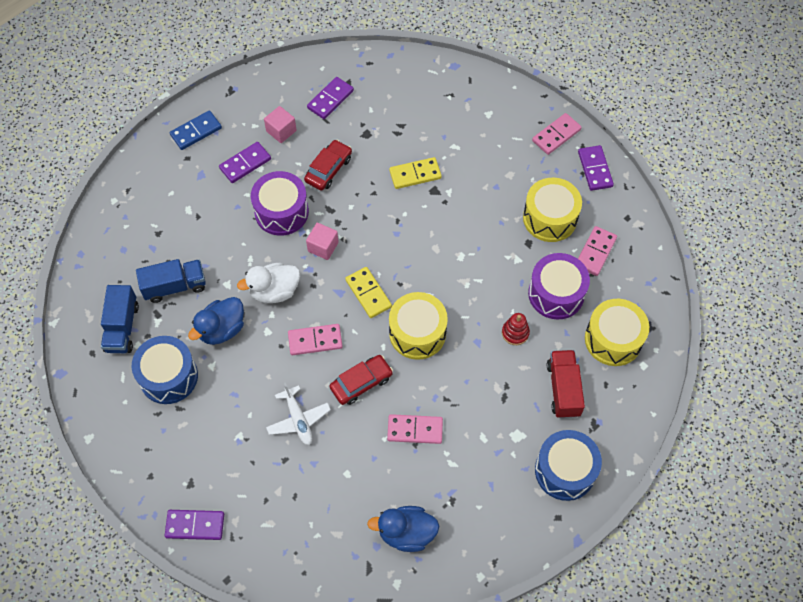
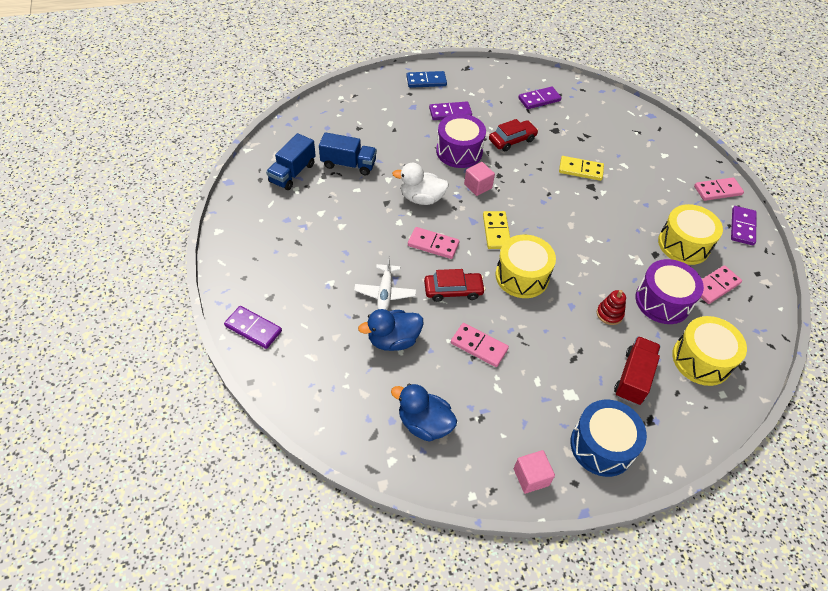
camera: 25 degrees right, 10 degrees down
blue drum [132,336,198,404] -> none
blue duck [188,297,244,345] -> blue duck moved to [358,309,424,351]
pink cube [264,106,297,143] -> pink cube moved to [514,450,555,494]

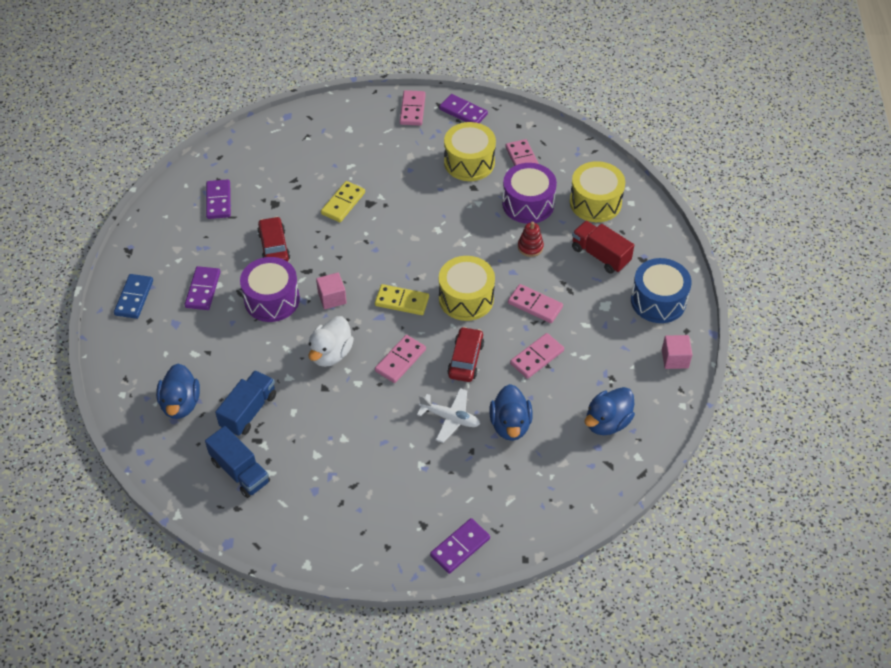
camera: 70 degrees left, 0 degrees up
none -> blue duck [156,364,200,419]
none -> pink domino [508,284,563,323]

